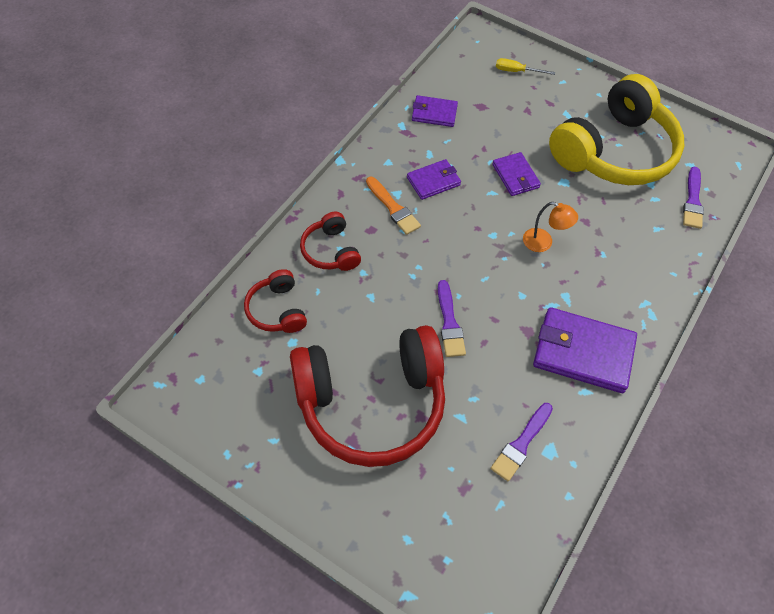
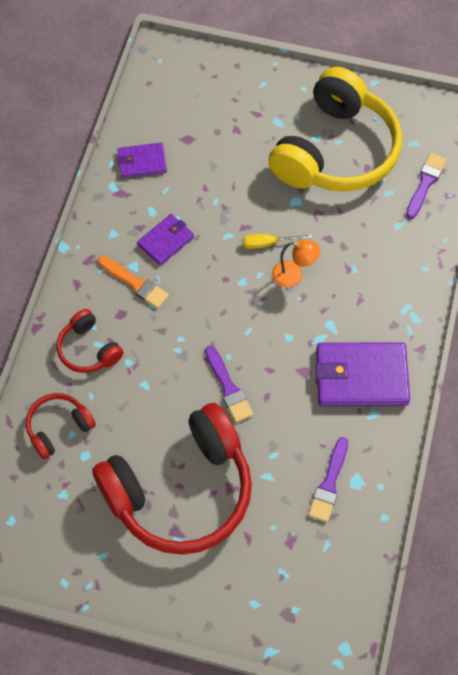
camera: 15 degrees left, 5 degrees up
red headphones [244,269,307,333] -> red headphones turned 90 degrees clockwise [26,393,96,459]
purple wallet [492,152,541,196] -> none
yellow screwdriver [496,58,555,75] -> yellow screwdriver moved to [243,234,312,249]
purple brush [683,167,704,229] -> purple brush turned 150 degrees counterclockwise [406,153,447,219]

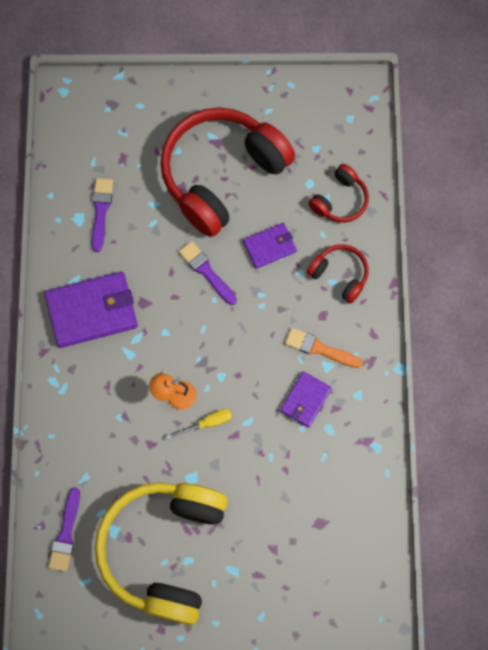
camera: 165 degrees right, 10 degrees up
purple wallet [117,143,167,178] -> purple wallet moved to [243,223,297,269]

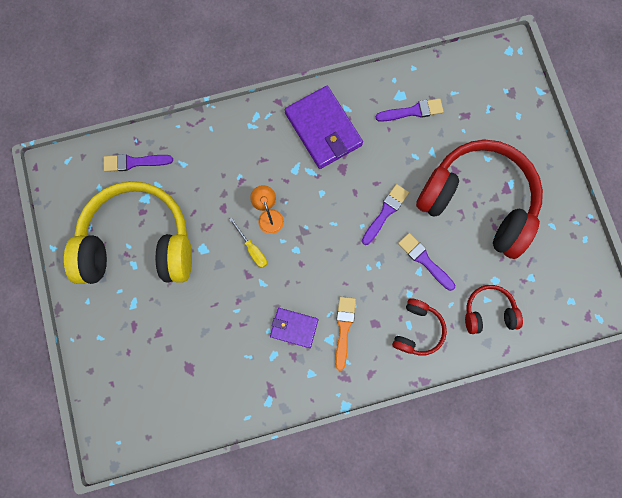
camera: 75 degrees right, 5 degrees up
purple wallet [243,223,297,269] -> purple brush [398,233,455,291]
red headphones [309,164,369,223] -> red headphones turned 150 degrees clockwise [465,285,523,334]

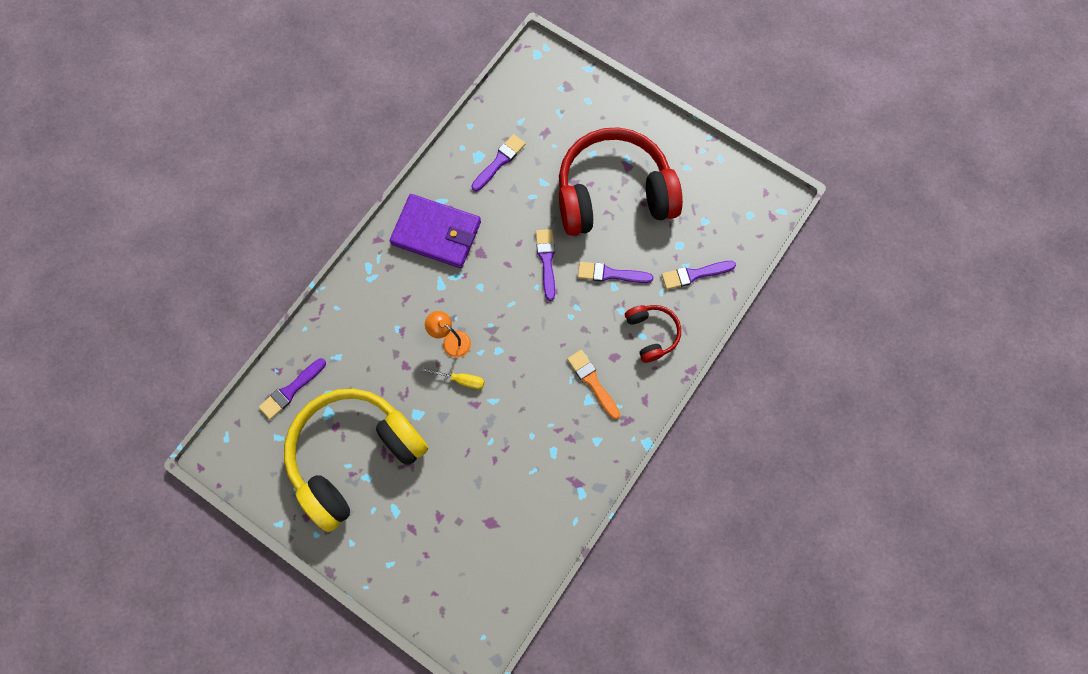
camera: 40 degrees left, 5 degrees down
purple wallet [270,308,318,348] -> none
red headphones [465,285,523,334] -> purple brush [662,261,736,290]

